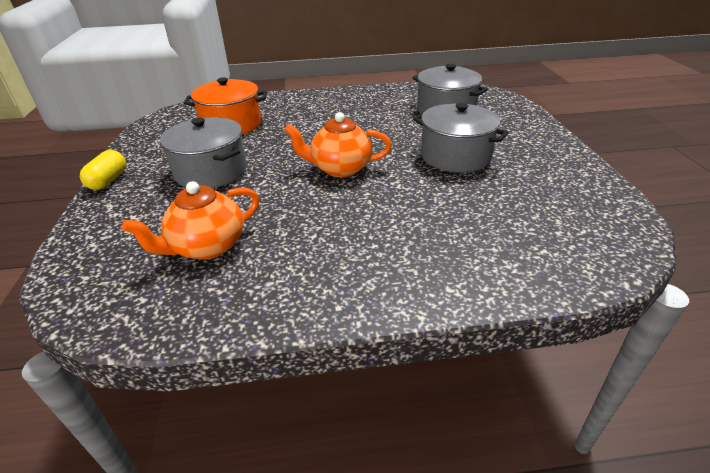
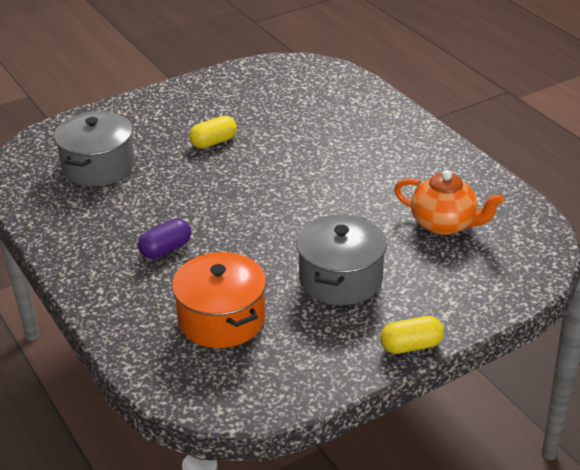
camera: 115 degrees left, 0 degrees up
orange teapot [284,112,392,177] -> none
grey pot [413,103,509,173] -> yellow capsule [189,116,237,148]
none -> purple capsule [138,219,191,259]

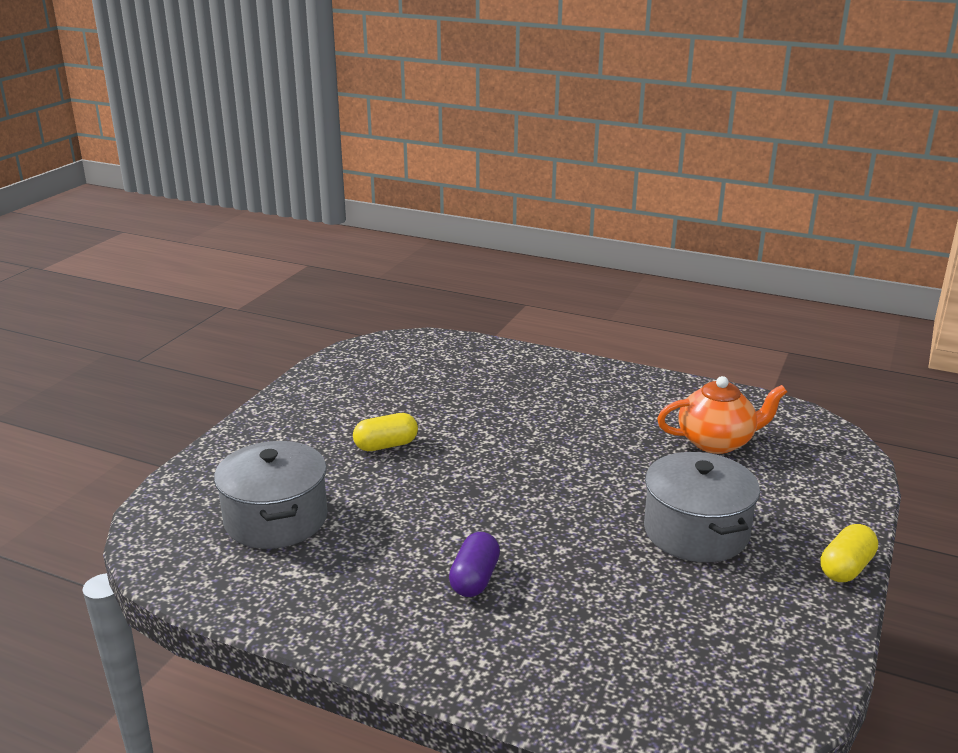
camera: 35 degrees left, 10 degrees down
orange pot [172,252,266,348] -> none
yellow capsule [189,116,237,148] -> yellow capsule turned 45 degrees clockwise [353,413,418,451]

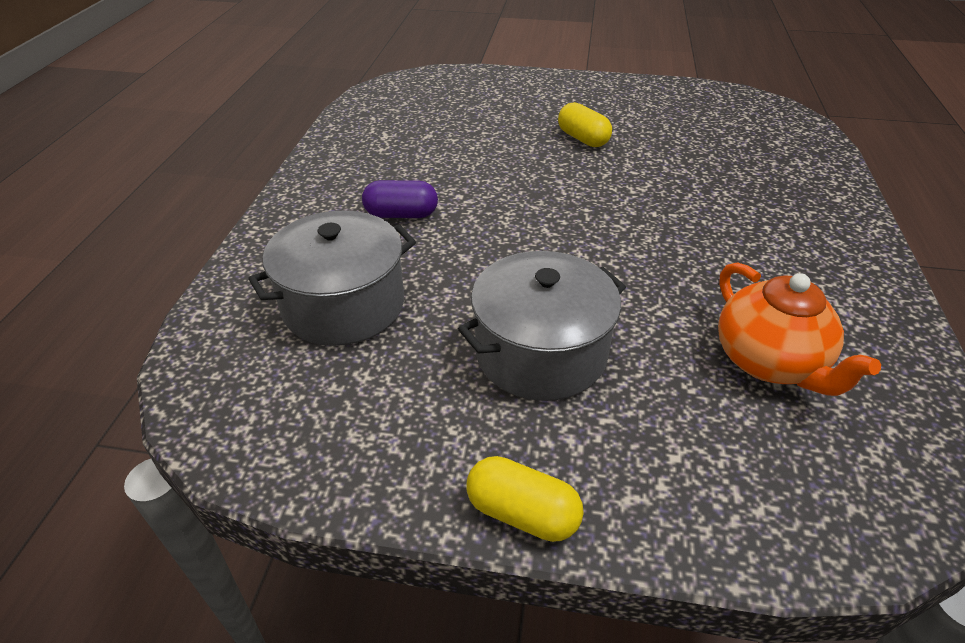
camera: 75 degrees right, 15 degrees up
grey pot [214,441,328,549] -> grey pot moved to [248,210,416,346]

